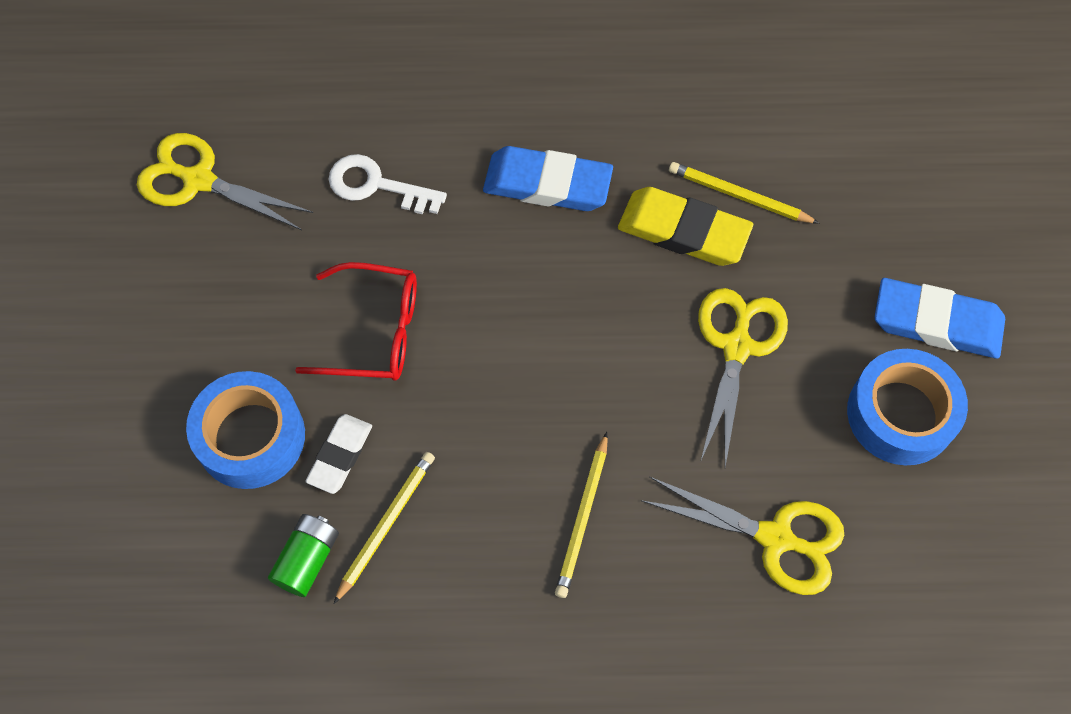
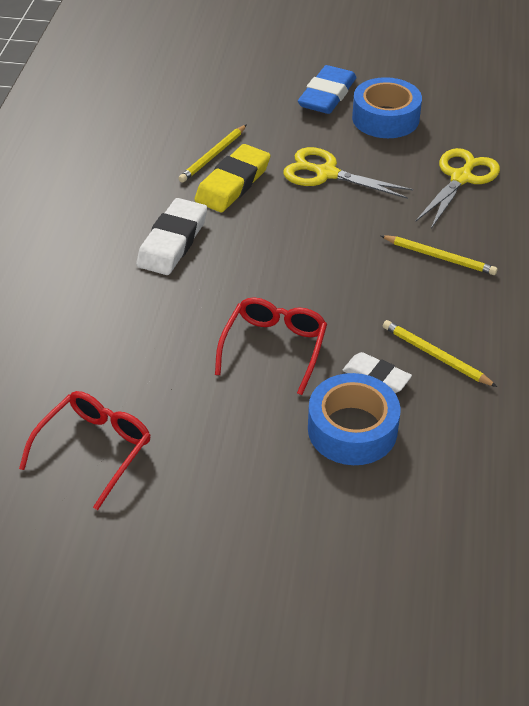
camera: 80 degrees left, 20 degrees down
yellow scissors [137,133,313,230] -> red glasses [19,391,151,510]
green battery [268,514,339,597] -> none
white key [329,154,447,214] -> none
blue eraser [483,146,613,211] -> white eraser [136,198,207,275]

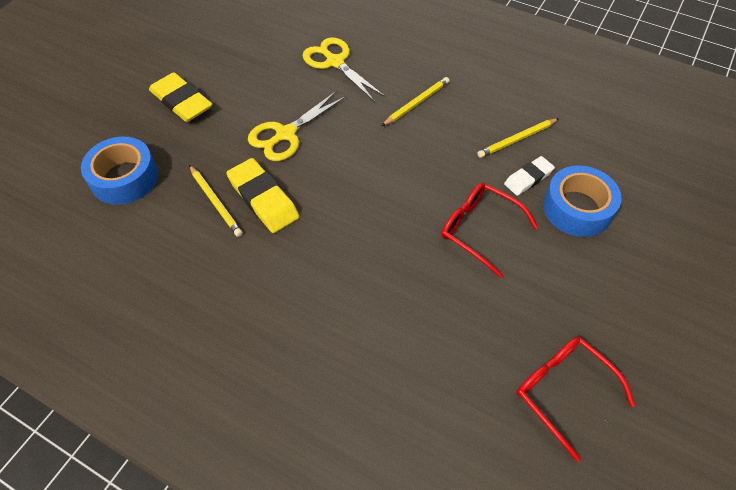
camera: 70 degrees left, 10 degrees up
white eraser [136,198,207,275] -> none
blue eraser [298,65,356,114] -> yellow eraser [149,72,212,122]
blue tape [352,77,422,138] -> blue tape moved to [81,137,158,205]

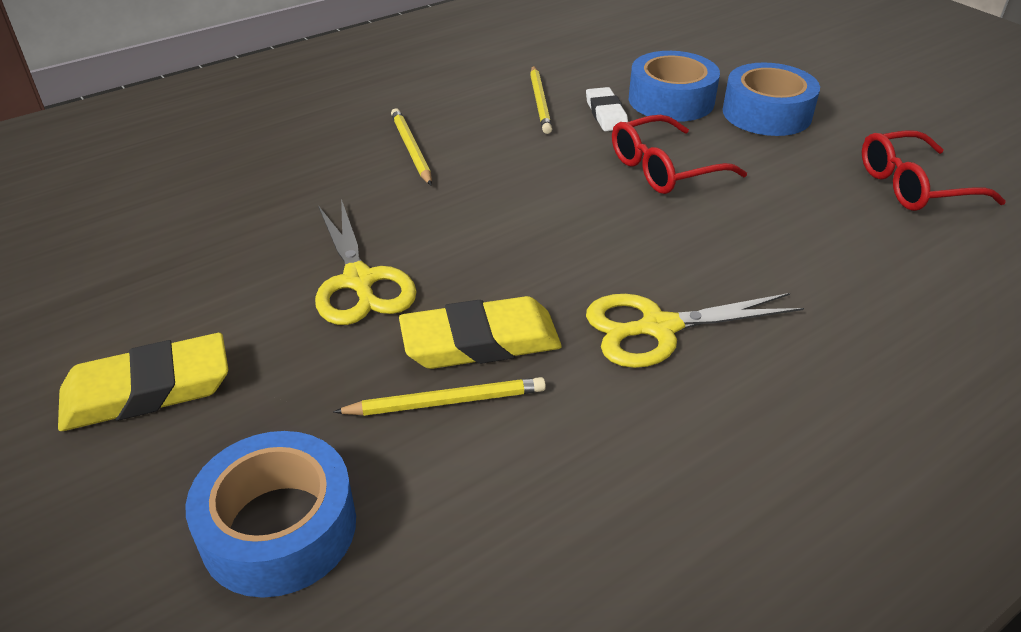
camera: 65 degrees left, 15 degrees down
yellow scissors [303,37,385,102] -> yellow scissors moved to [586,293,804,368]
none -> blue tape [722,63,820,136]

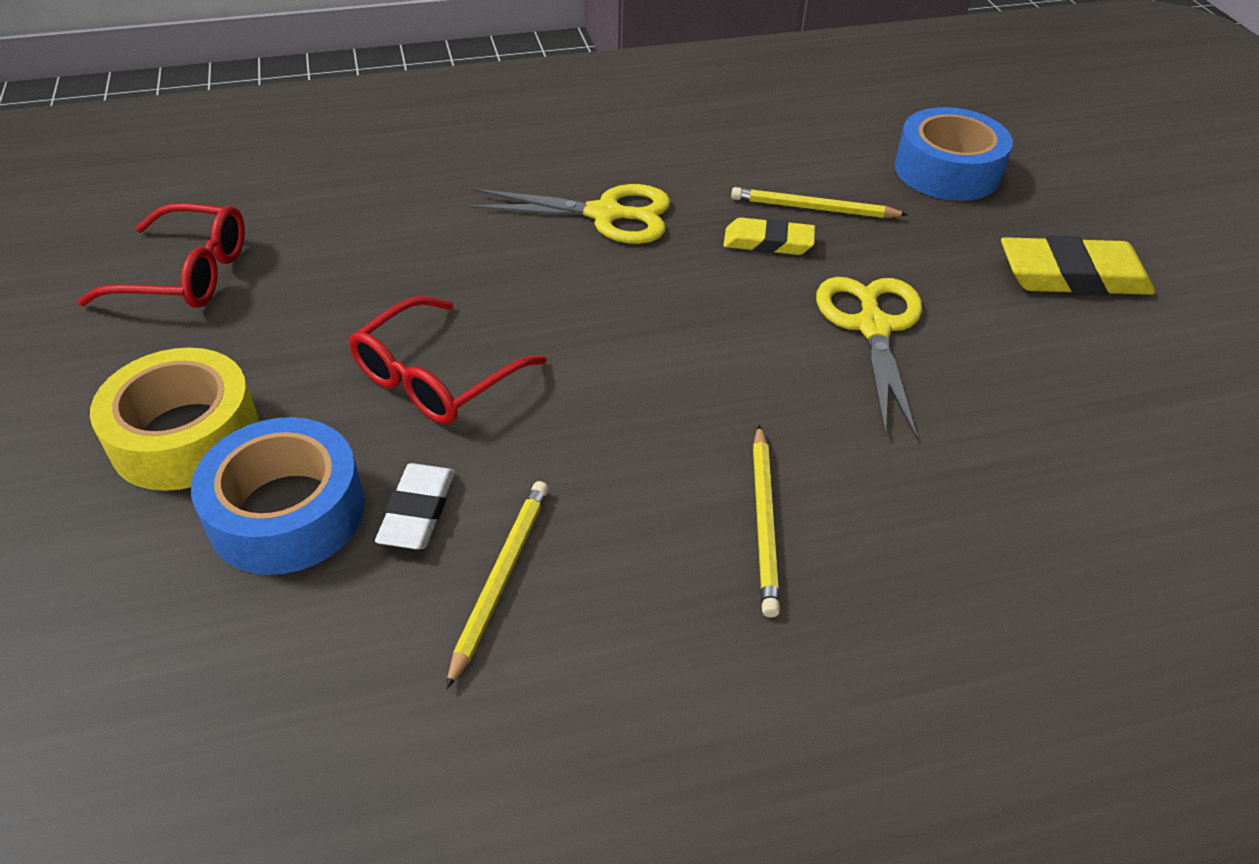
camera: 160 degrees left, 5 degrees up
yellow eraser [399,296,562,369] -> yellow eraser [723,218,815,255], size x0.62
red glasses [612,115,747,194] -> red glasses turned 135 degrees clockwise [349,296,547,425]
blue tape [722,63,820,136] -> yellow tape [90,348,259,491]

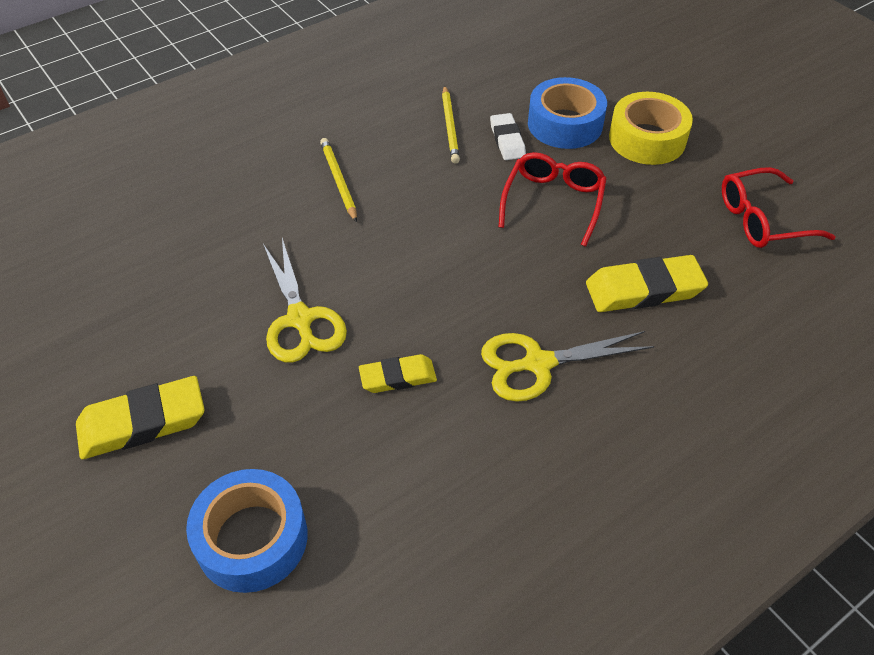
camera: 160 degrees right, 5 degrees up
yellow pencil [731,187,908,218] -> none
none -> yellow eraser [586,255,708,312]

